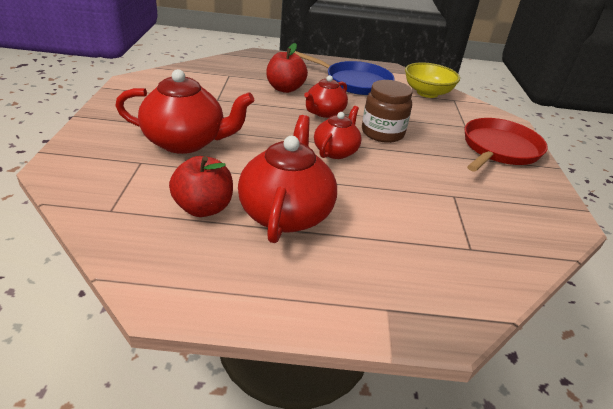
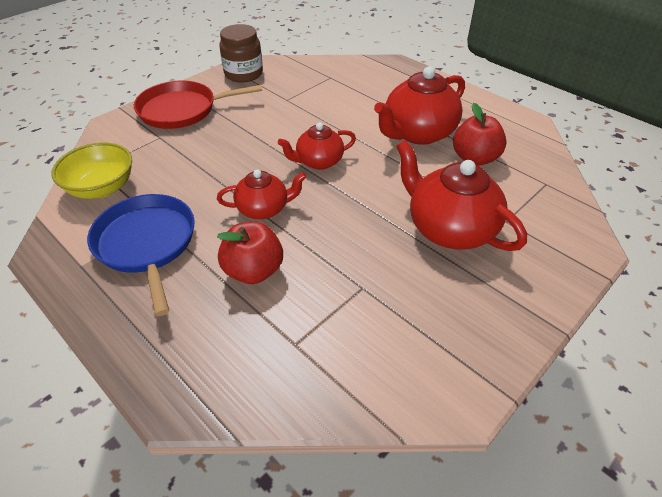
camera: 135 degrees left, 10 degrees up
brown jar [362,80,412,143] -> brown jar moved to [219,24,263,83]

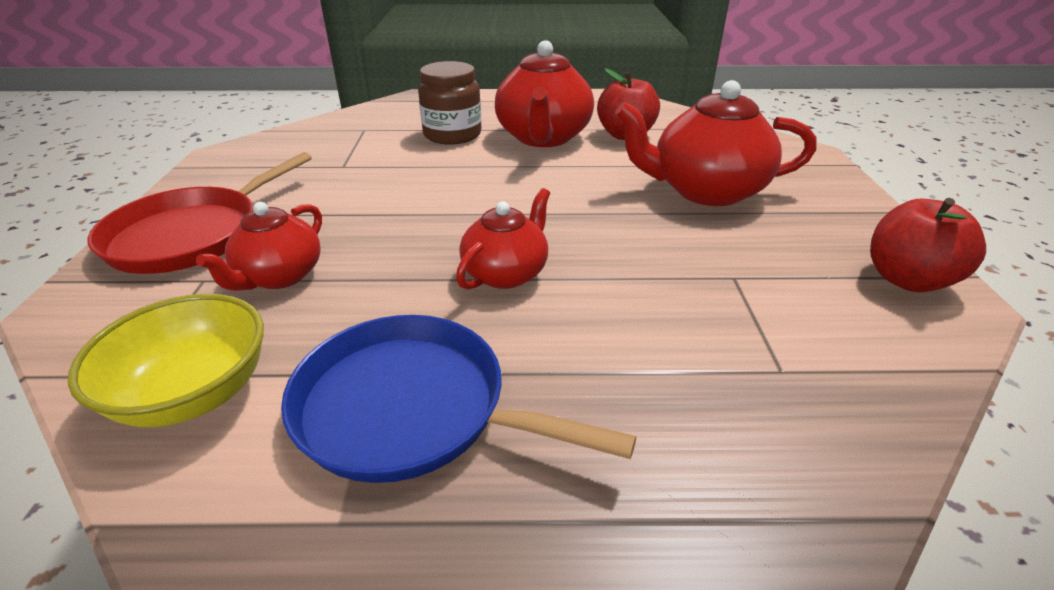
camera: 45 degrees left, 10 degrees down
red apple [217,222,283,284] -> red apple moved to [870,198,986,292]
brown jar [219,24,263,83] -> brown jar moved to [418,61,482,145]
red teapot [278,123,356,170] -> red teapot moved to [196,202,322,291]

